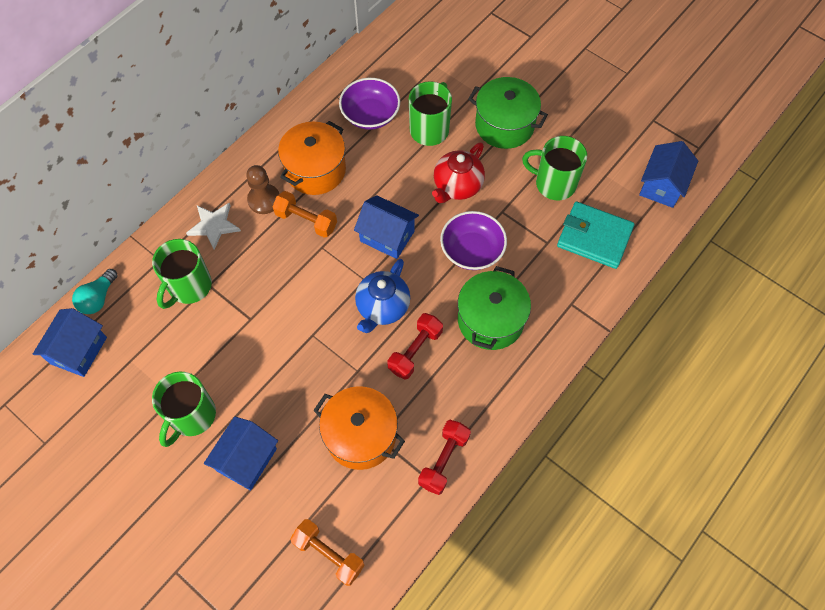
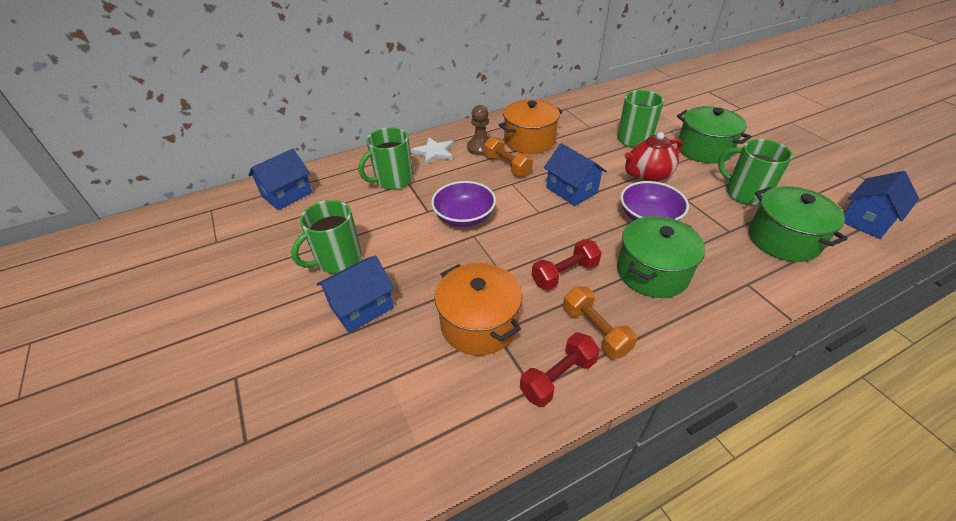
camera: 25 degrees right, 20 degrees down
turquoise light bulb [72,269,118,314] -> none
orange dumbbell [290,519,365,586] -> orange dumbbell moved to [563,286,637,359]
purple bowl [339,78,400,130] -> purple bowl moved to [431,181,496,227]
blue teapot [355,259,410,333] -> none
turquoise wallet [557,202,634,269] -> green pot [749,186,848,262]

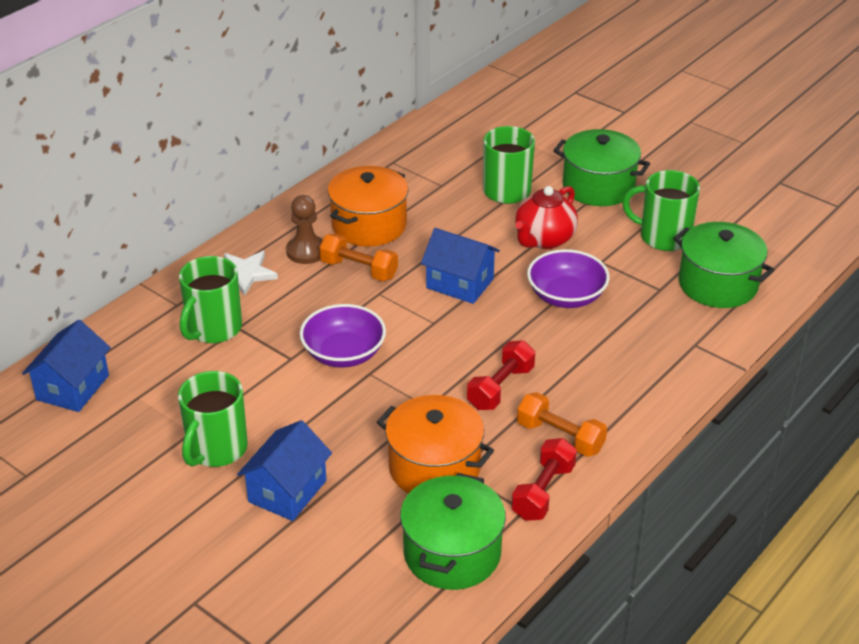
camera: 25 degrees left, 5 degrees down
green pot [617,216,705,298] -> green pot moved to [400,473,506,590]
blue house [844,171,919,239] -> none

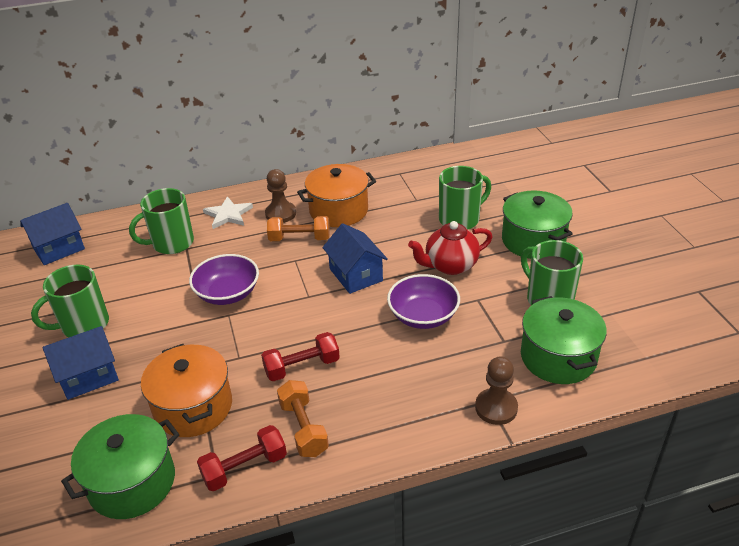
camera: 35 degrees right, 0 degrees up
orange dumbbell [319,234,398,281] -> orange dumbbell turned 60 degrees counterclockwise [267,216,330,241]
none -> brown pawn [475,356,518,425]

